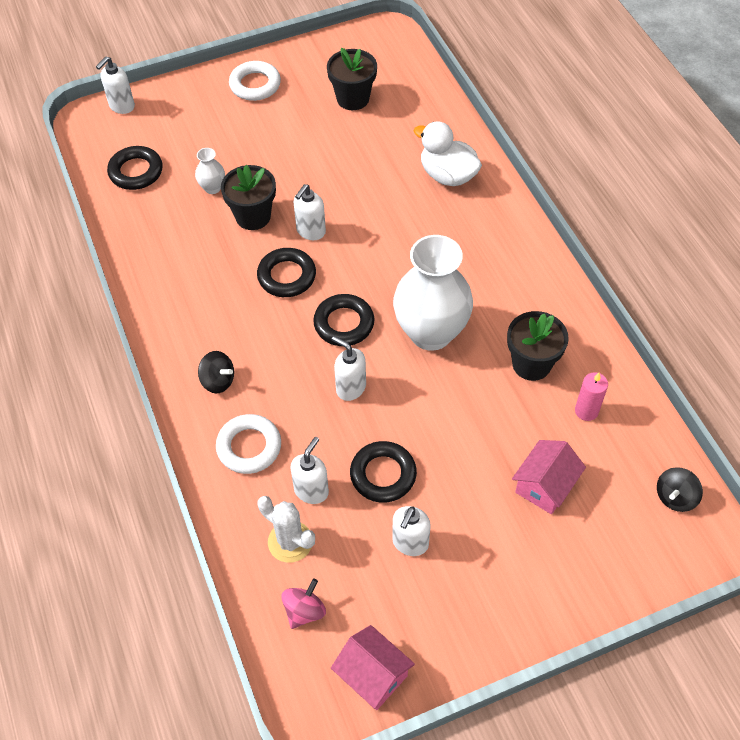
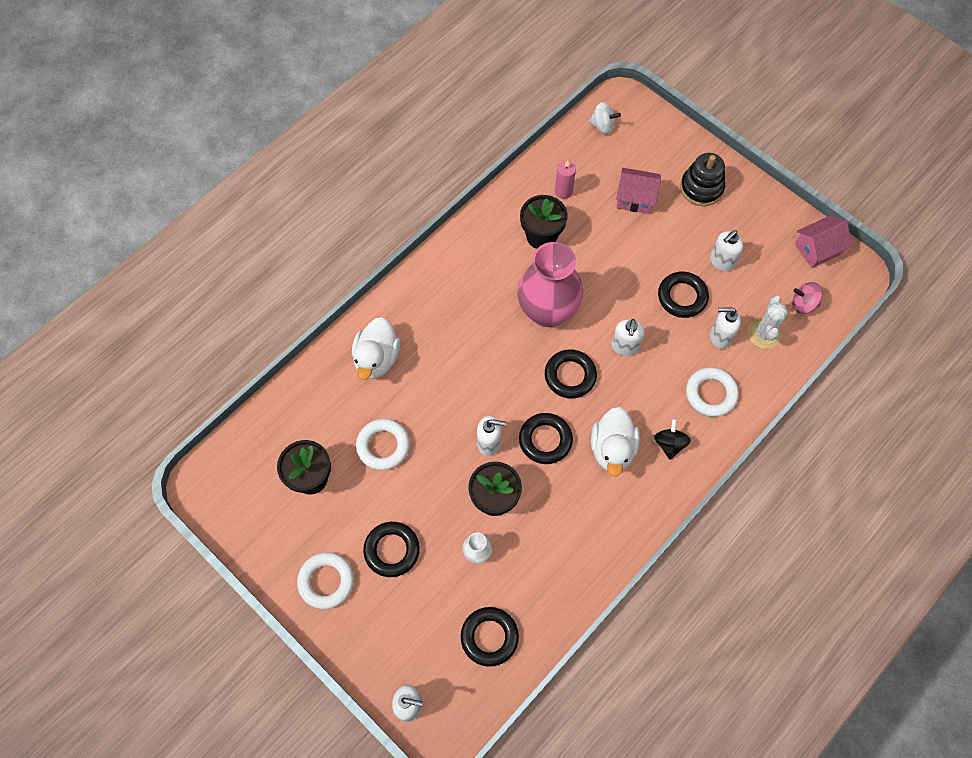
camera: 115 degrees left, 10 degrees up
pink house [331,625,415,710] -> pink house turned 45 degrees clockwise [795,216,852,268]
white soap dispenser [392,506,431,556] -> white soap dispenser turned 135 degrees clockwise [710,230,743,271]
white vase [393,235,473,351] -> pink vase [517,242,583,327]
black spinning top [657,467,703,512] -> white spinning top [589,102,621,134]
none -> white ring [356,419,410,470]
none -> black ring [363,522,420,577]
none -> white duck [591,407,640,477]
none -> black stacking toy [680,153,725,206]

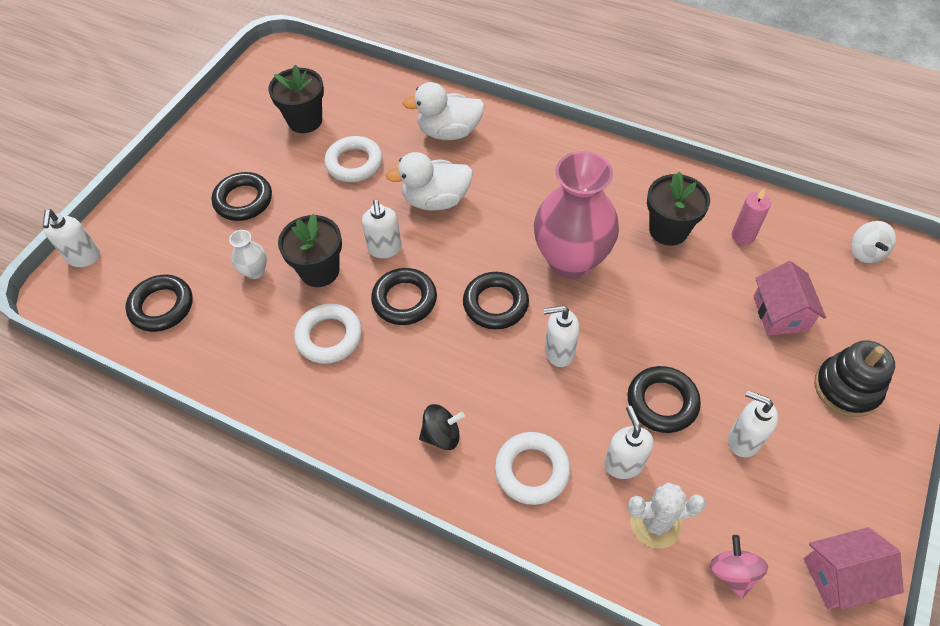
camera: 75 degrees right, 10 degrees down
white ring [297,552,354,609] -> white ring moved to [294,303,362,364]
white duck [591,407,640,477] -> white duck moved to [385,152,473,211]
pink house [795,216,852,268] -> pink house turned 60 degrees counterclockwise [804,527,904,610]

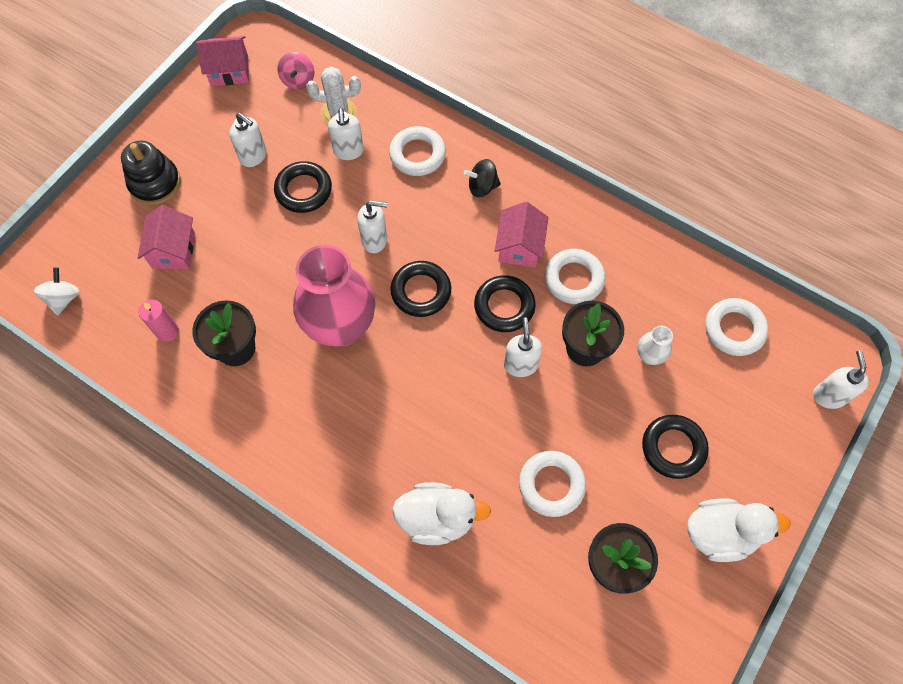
camera: 175 degrees left, 10 degrees up
black ring [125,275,193,332] -> white ring [705,298,768,356]
white duck [385,152,473,211] -> white duck moved to [688,498,791,562]
none -> pink house [495,202,549,267]

